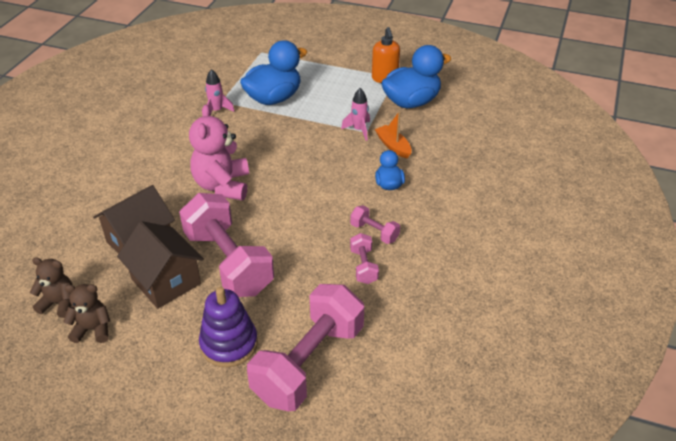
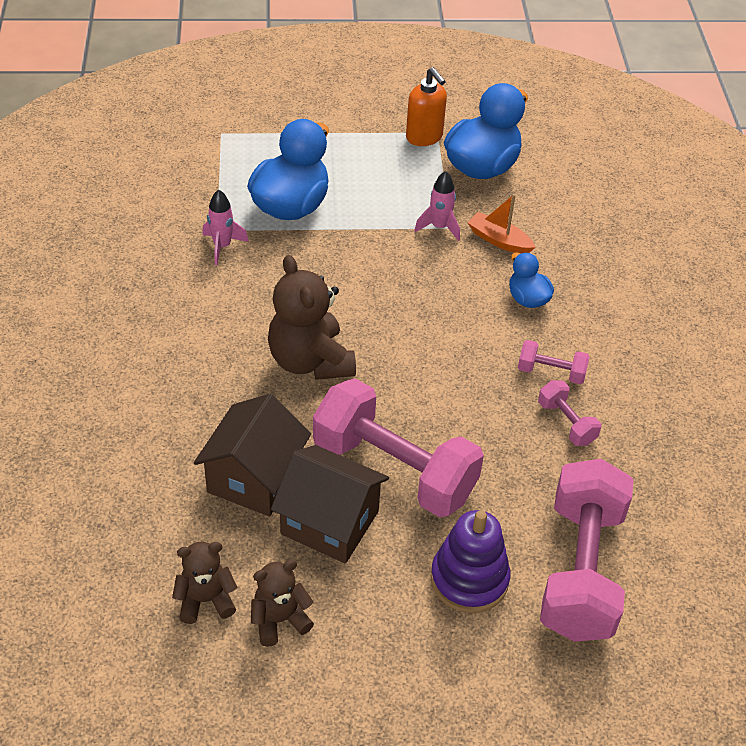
camera: 25 degrees left, 5 degrees up
pink teddy bear [189,104,249,200] -> brown teddy bear [268,255,356,380]

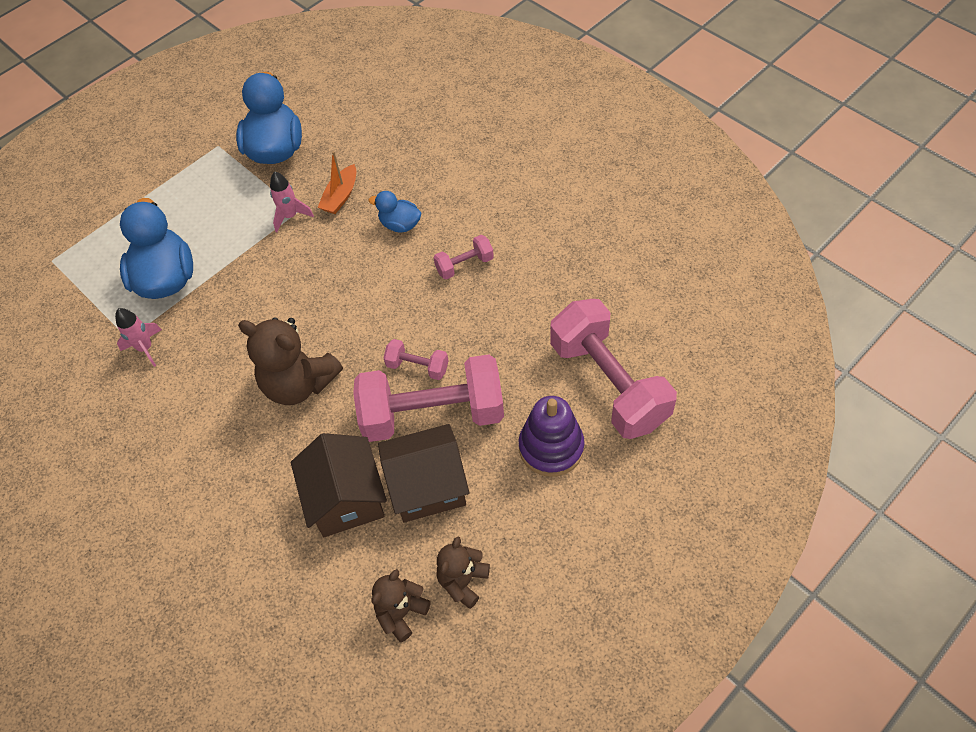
camera: 35 degrees left, 10 degrees up
orange soap dispenser [406,67,447,146] -> none
orange boat [467,194,536,253] -> orange boat turned 60 degrees counterclockwise [318,151,356,214]
pink dumbbell [538,380,601,446] -> pink dumbbell moved to [384,339,448,380]

